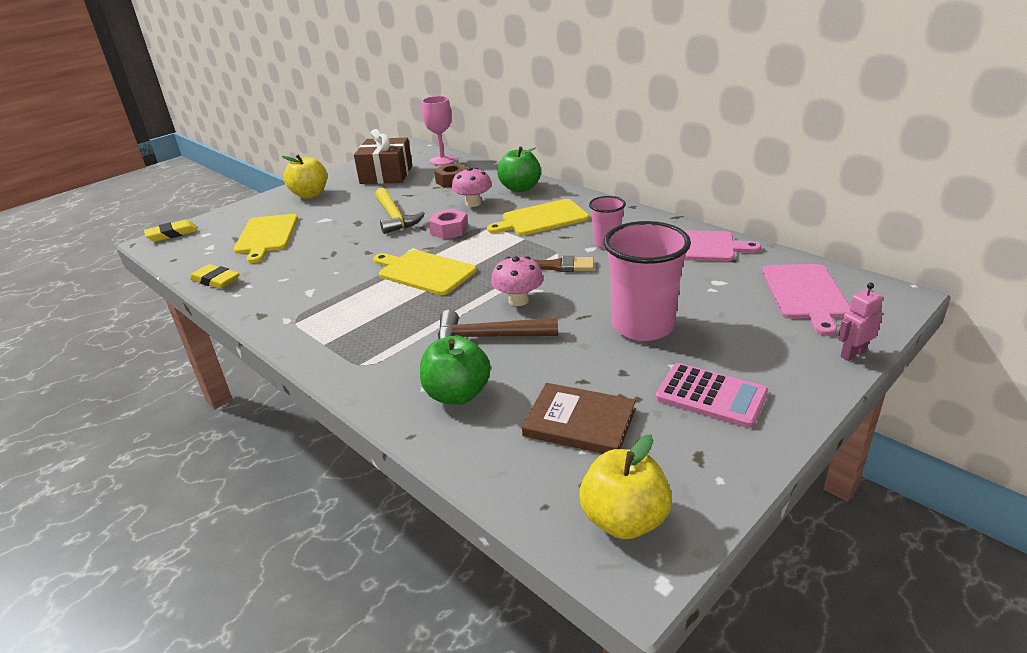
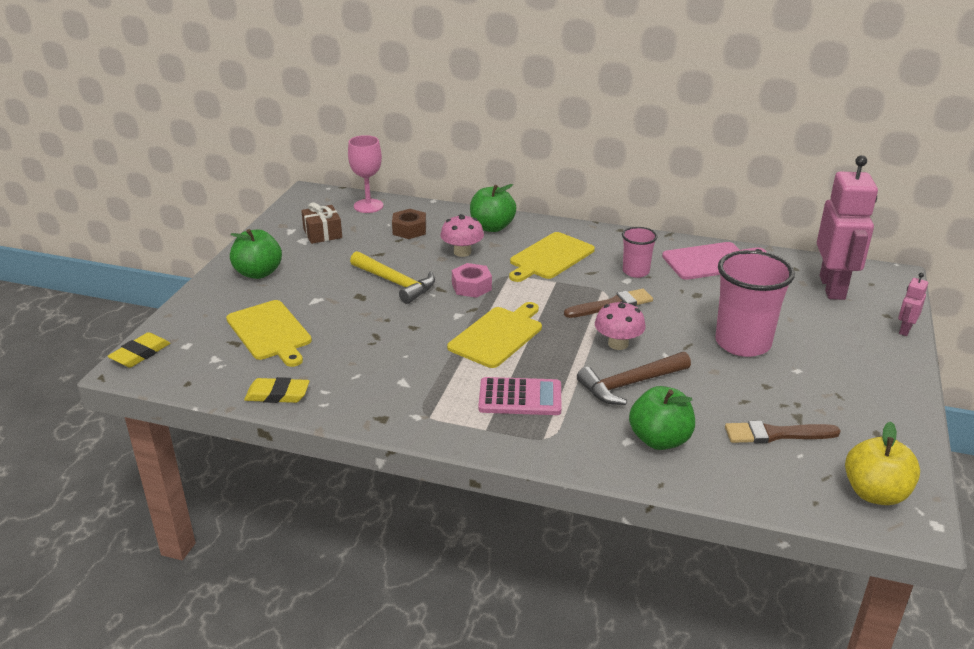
camera: 30 degrees left, 0 degrees up
yellow apple [281,154,327,199] -> green apple [230,229,282,279]
brown gift [354,129,412,184] -> brown gift [301,202,342,244], size x0.62
yellow cutting board [373,250,476,295] -> yellow cutting board turned 120 degrees clockwise [447,302,542,368]
brown book [522,383,636,454] -> brown brush [725,421,840,443]
pink calculator [655,363,768,428] -> pink calculator moved to [478,377,562,415]
pink cutting board [762,264,850,336] -> pink robot [817,155,878,300]

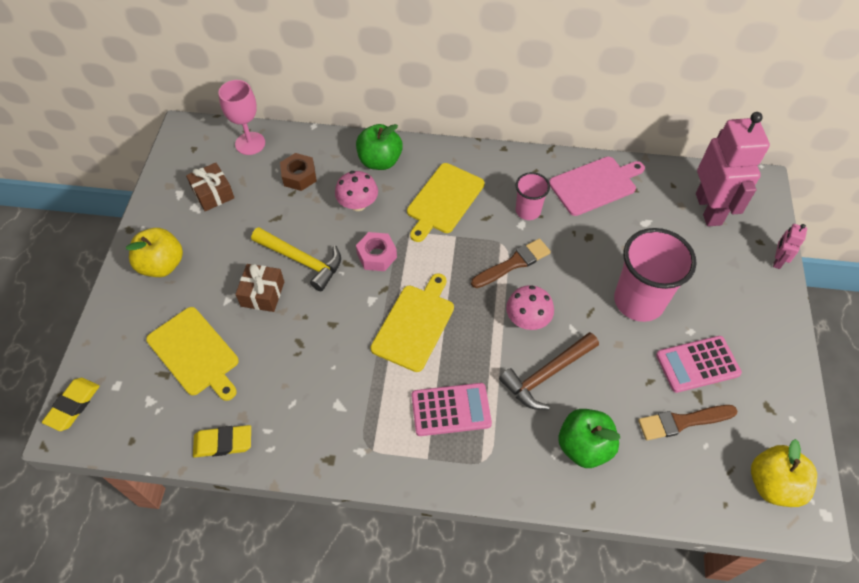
camera: 10 degrees left, 25 degrees up
green apple [230,229,282,279] -> yellow apple [126,228,183,277]
none -> brown gift [235,264,284,312]
none -> pink calculator [656,336,742,393]

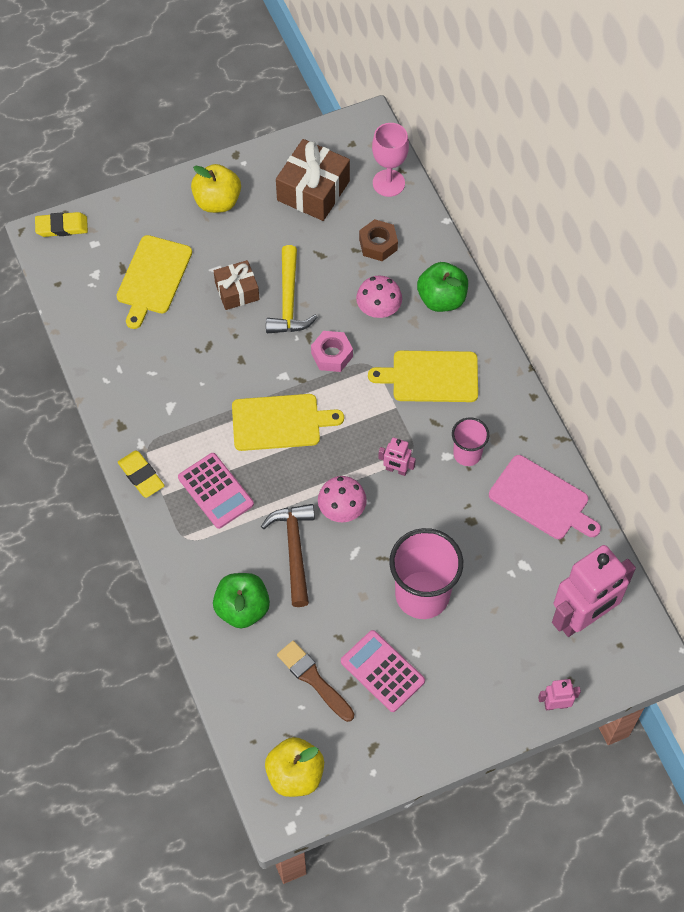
camera: 60 degrees right, 5 degrees up
brown gift [186,163,234,211] -> brown gift [276,139,350,221], size x1.60
yellow eraser [193,425,251,457] -> yellow eraser moved to [118,450,165,498]
brown brush [471,238,551,288] -> pink robot [378,438,416,476]
brown hammer [499,332,599,410] -> brown hammer turned 60 degrees clockwise [261,504,315,607]

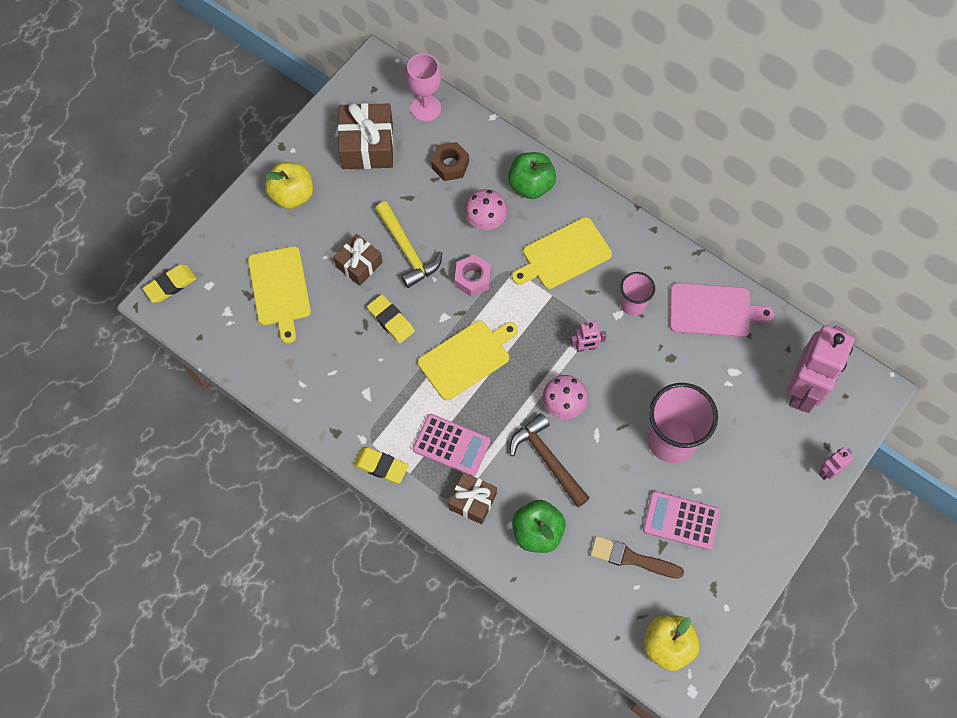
camera: 30 degrees left, 5 degrees up
none -> yellow eraser [367,294,415,343]
none -> brown gift [448,472,497,524]

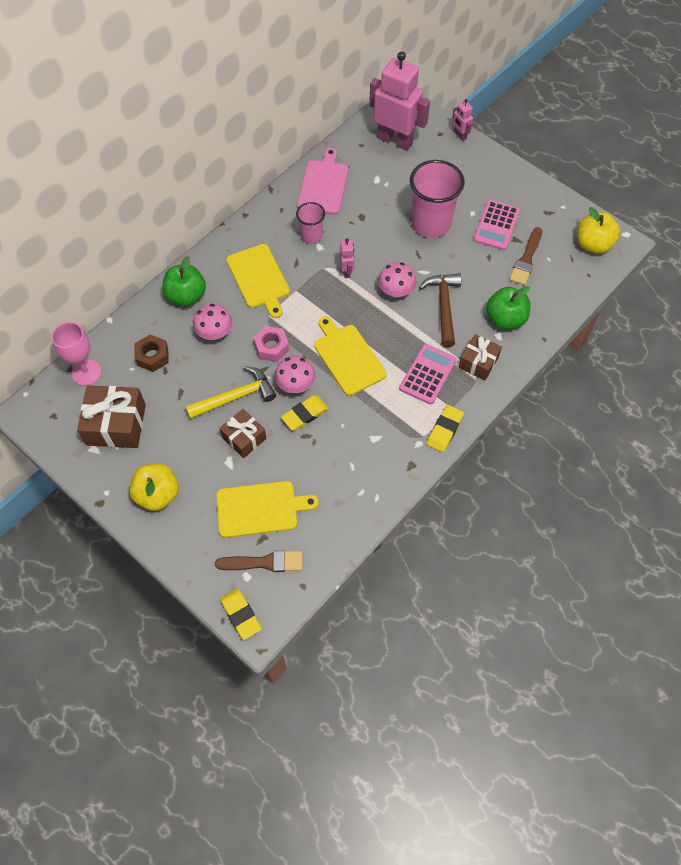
camera: 85 degrees left, 5 degrees down
brown hammer [510,413,590,507] -> brown hammer turned 120 degrees clockwise [419,274,462,347]
none -> brown brush [215,551,303,572]
none -> pink mushroom [275,356,315,393]

